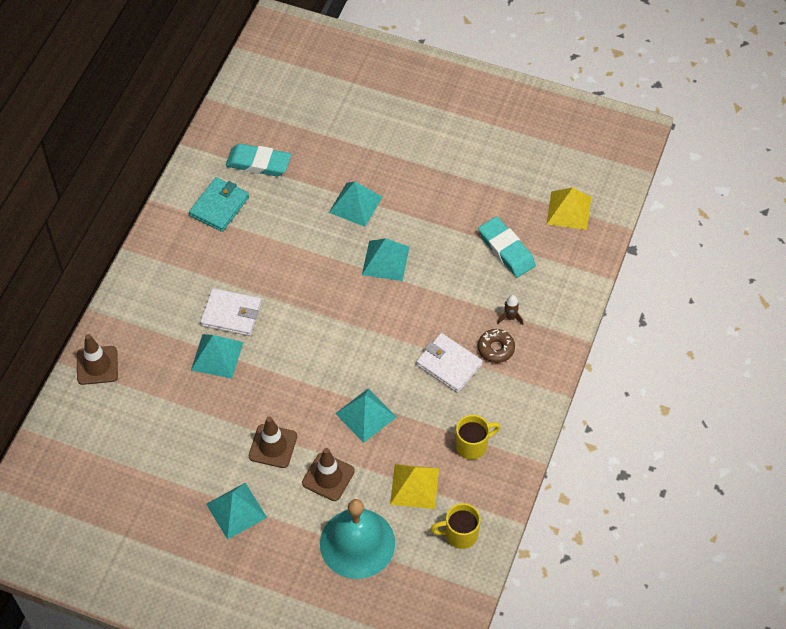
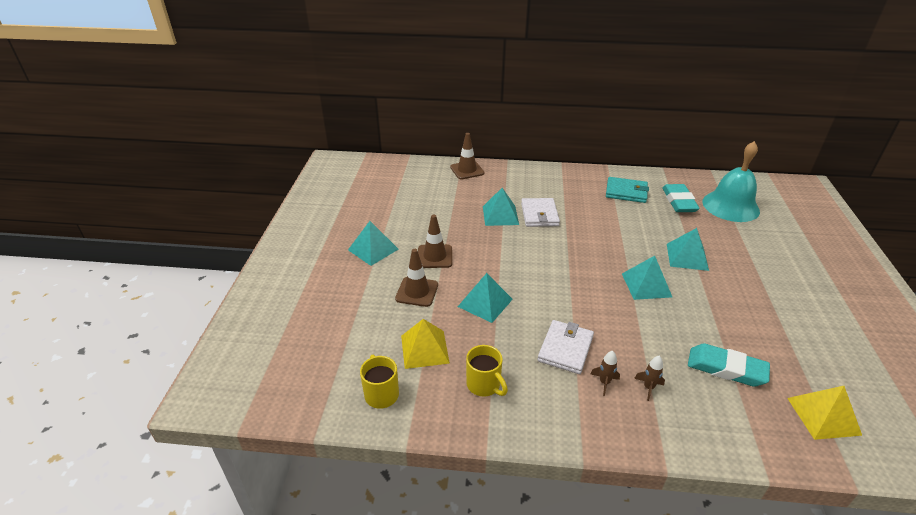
camera: 75 degrees right, 20 degrees down
turquoise bell [320,499,395,579] -> turquoise bell moved to [702,141,760,222]
turquoise eraser [478,217,536,277] -> turquoise eraser turned 75 degrees clockwise [688,343,770,387]
brown donut [478,329,515,363] -> brown rocket [591,351,620,396]

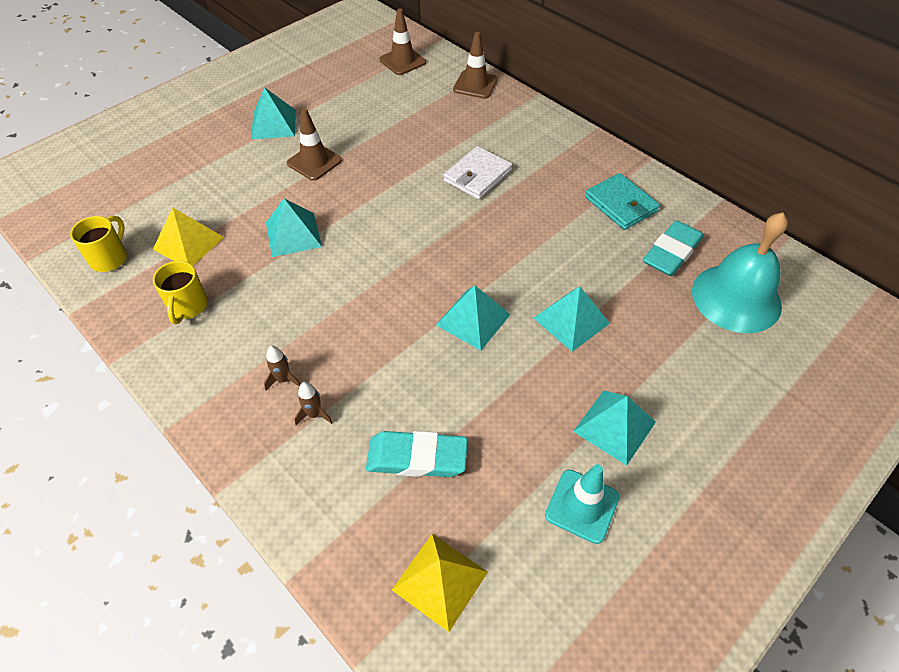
camera: 40 degrees right, 15 degrees up
brown traffic cone [395,249,438,307] -> brown traffic cone moved to [379,8,426,75]
turquoise pyramid [483,188,519,226] -> turquoise pyramid moved to [573,390,656,466]
white wallet [537,320,594,374] -> none
turquoise eraser [688,343,770,387] -> turquoise eraser turned 60 degrees counterclockwise [366,431,468,477]
none -> turquoise traffic cone [545,464,620,544]

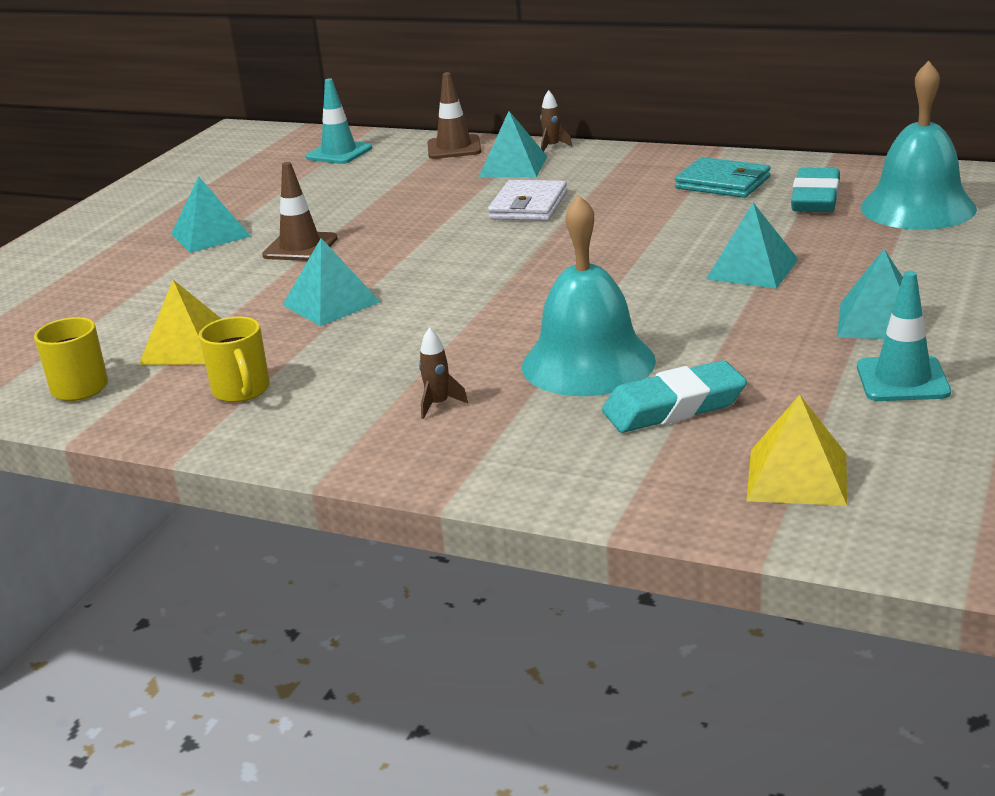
camera: 20 degrees left, 25 degrees down
brown rocket [294,382,333,425] -> brown rocket moved to [540,90,572,152]
brown traffic cone [379,8,426,75] -> turquoise traffic cone [306,78,372,164]
turquoise pyramid [436,286,511,351] -> turquoise pyramid moved to [479,111,548,177]
none -> turquoise bell [522,195,656,396]

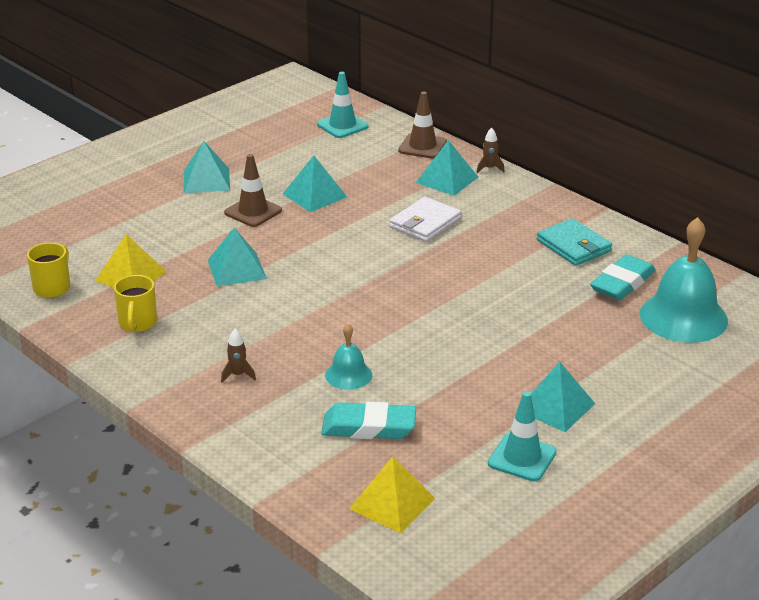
camera: 20 degrees right, 5 degrees up
turquoise bell [522,195,656,396] -> turquoise bell [325,324,372,390], size x0.51
turquoise pyramid [706,203,799,289] -> turquoise pyramid moved to [283,155,347,212]

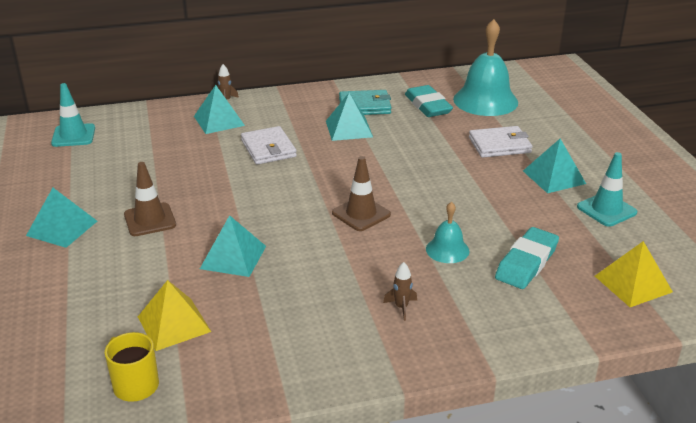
camera: 60 degrees left, 0 degrees up
yellow mug [114,275,157,332] -> none
turquoise pyramid [283,155,347,212] -> turquoise pyramid moved to [326,93,373,141]
brown traffic cone [398,92,447,159] -> brown traffic cone moved to [332,156,391,231]
none -> white wallet [469,126,532,158]

